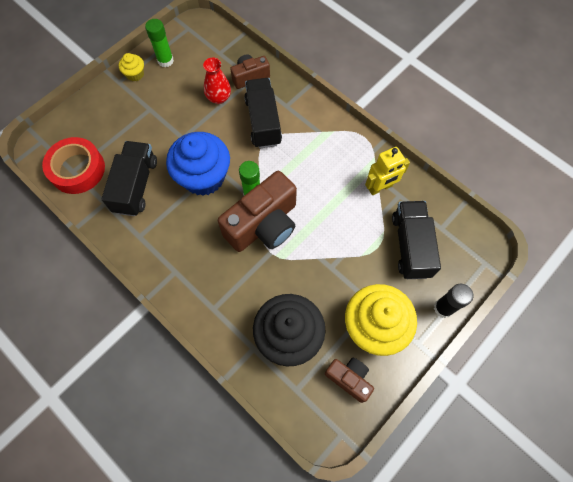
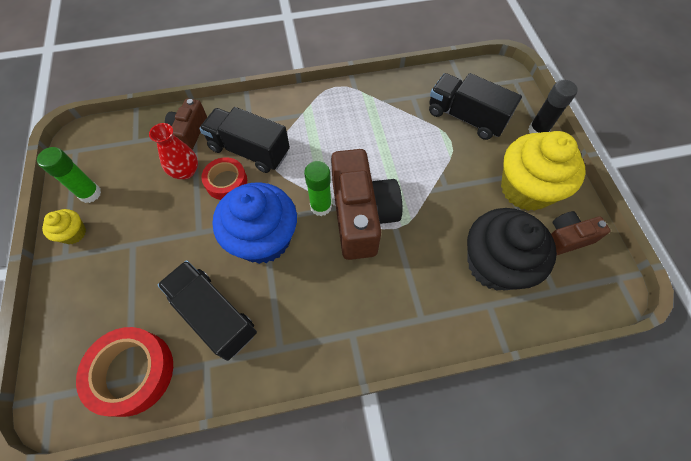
camera: 55 degrees left, 5 degrees down
yellow robot [365,147,410,195] -> none
none -> red tape [201,157,247,200]

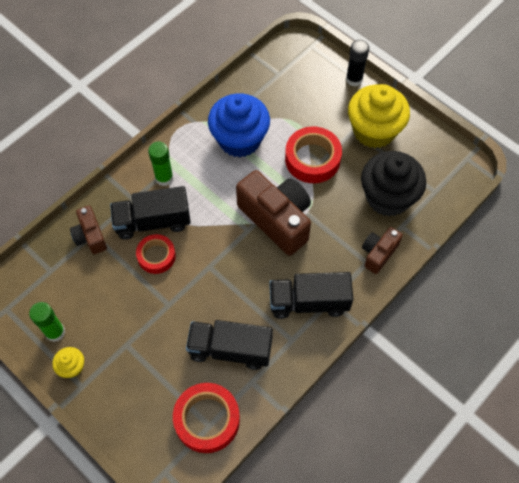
camera: 35 degrees left, 0 degrees up
red vase [149,123,198,179] -> none
blue cupcake [213,182,297,264] -> blue cupcake moved to [208,93,270,157]
green glue stick [304,161,332,216] -> green glue stick moved to [148,141,173,186]
black truck [429,73,522,140] -> black truck moved to [269,272,353,319]
brown camera [551,211,610,256] -> brown camera moved to [362,227,403,274]
none -> red tape [285,126,342,183]

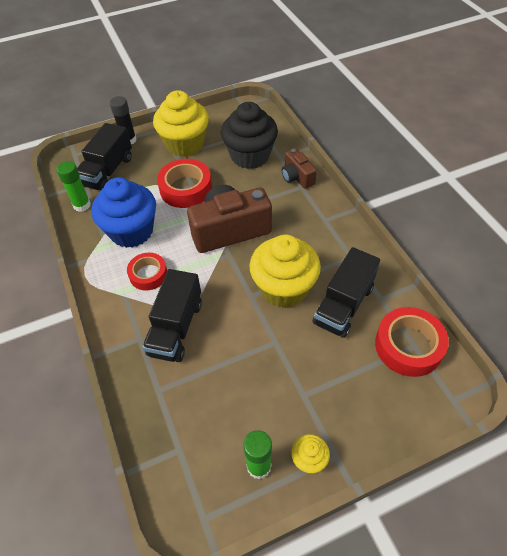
camera: 65 degrees left, 10 degrees down
brown camera [70,206,107,254] -> none
red tape [136,234,176,274] -> red tape moved to [127,253,167,291]
green glue stick [148,141,173,186] -> green glue stick moved to [57,161,91,212]
black truck [269,272,353,319] -> black truck moved to [77,123,132,191]
none -> yellow cupcake [249,234,321,308]

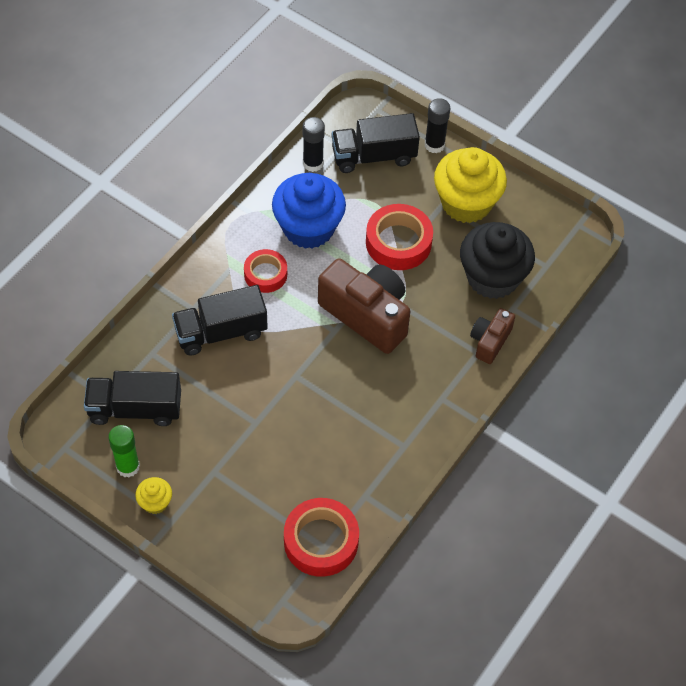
camera: 55 degrees right, 5 degrees up
green glue stick [57,161,91,212] -> black glue stick [303,117,325,172]
yellow cupcake [249,234,321,308] -> none
black truck [313,247,380,338] -> black truck moved to [84,371,181,426]

